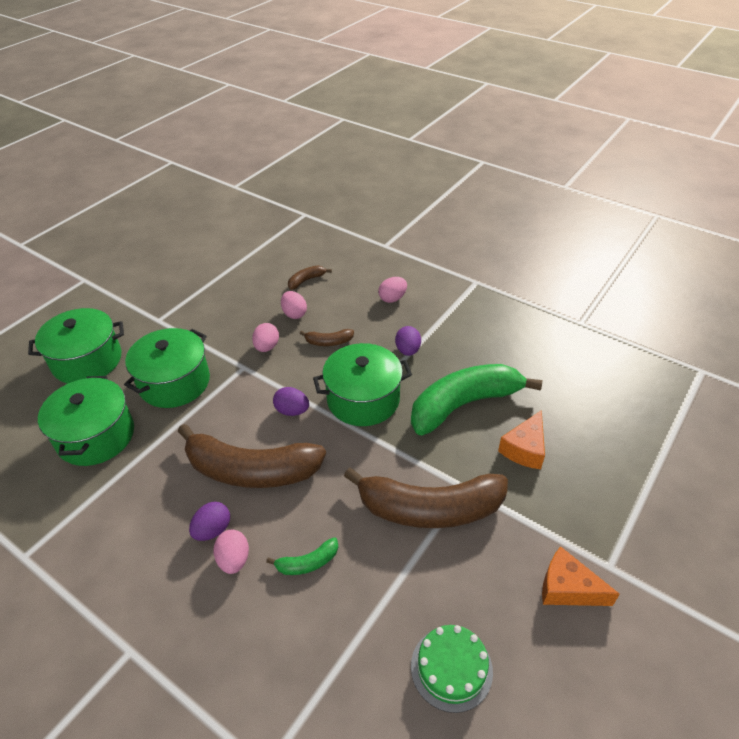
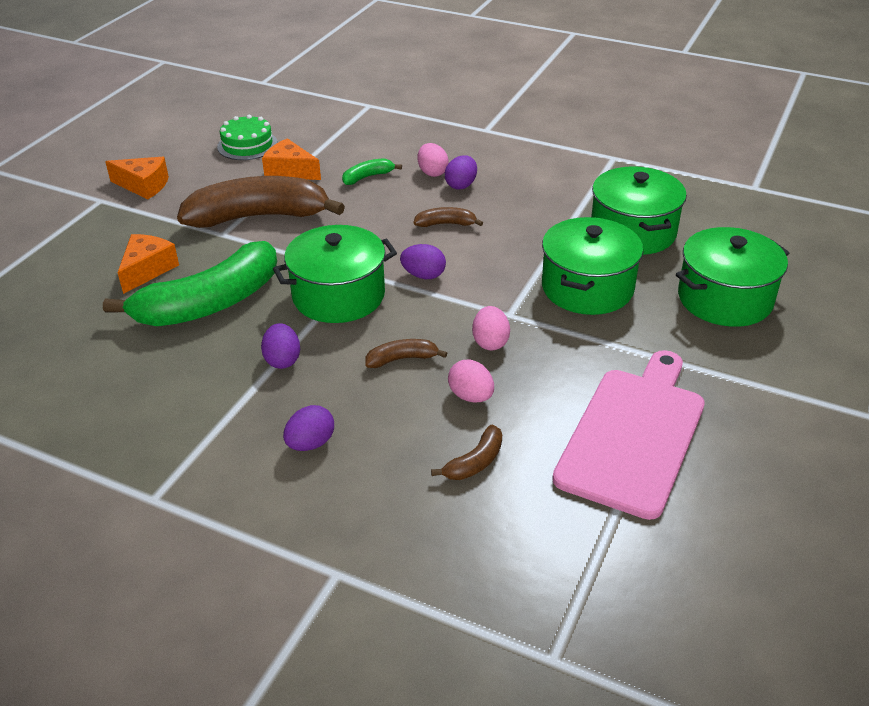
camera: 170 degrees right, 5 degrees down
brown banana [178,424,326,488] -> brown banana [414,207,483,227], size x0.42
pink egg [378,277,407,303] -> purple egg [283,405,334,451]
none -> orange cheese [262,138,321,180]
none -> pink cutting board [552,350,705,520]

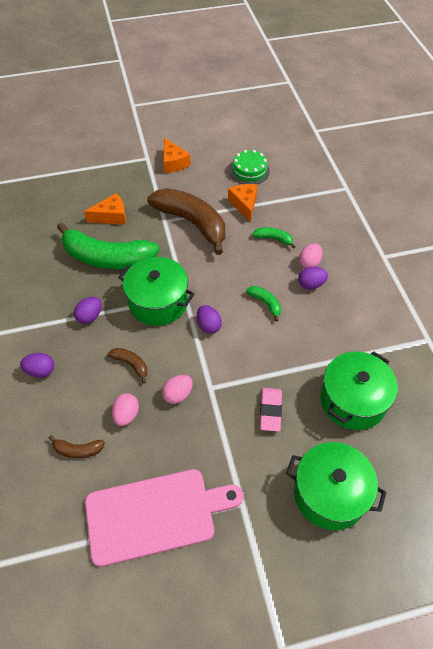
camera: 50 degrees right, 15 degrees up
brown banana [414,207,483,227] -> green banana [246,286,281,322]
green pot [542,217,643,315] -> pink eraser [260,388,282,432]

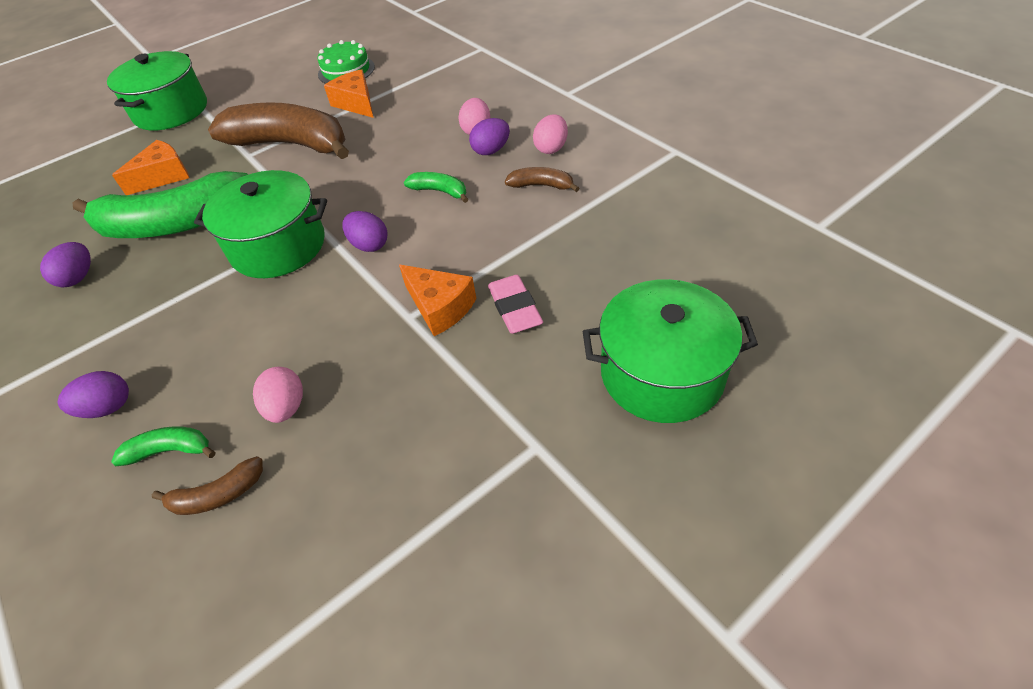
camera: 20 degrees left, 5 degrees down
purple egg [74,297,102,324] -> purple egg moved to [40,242,91,287]
pink cutting board [85,469,243,567] -> none
brown banana [108,348,147,384] -> brown banana moved to [505,167,580,192]
pink egg [162,375,193,404] -> pink egg moved to [533,114,568,154]
orange cheese [163,138,191,173] -> orange cheese moved to [399,265,476,336]
green banana [253,227,296,249] -> green banana moved to [111,426,215,466]
green pot [320,351,398,430] -> green pot moved to [107,51,207,131]

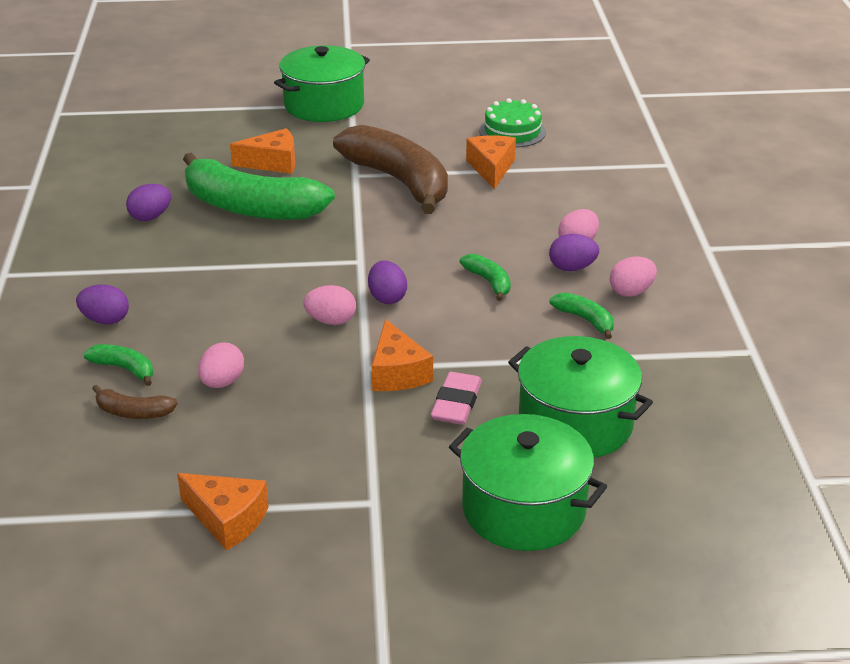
camera: 30 degrees right, 15 degrees down
green pot [194,170,327,278] -> green pot moved to [508,336,653,458]
brown banana [505,167,580,192] -> green banana [550,292,614,339]
none -> orange cheese [177,473,268,550]
none -> pink egg [303,285,356,325]

